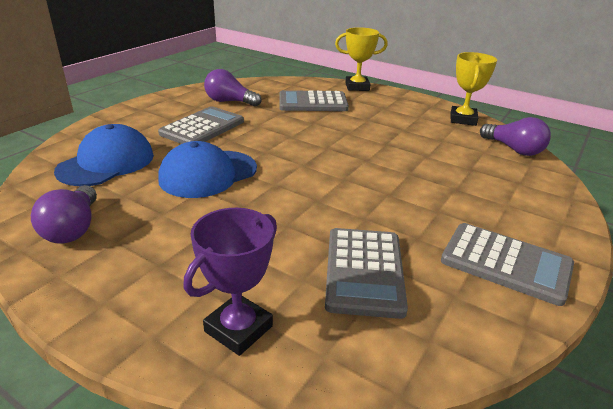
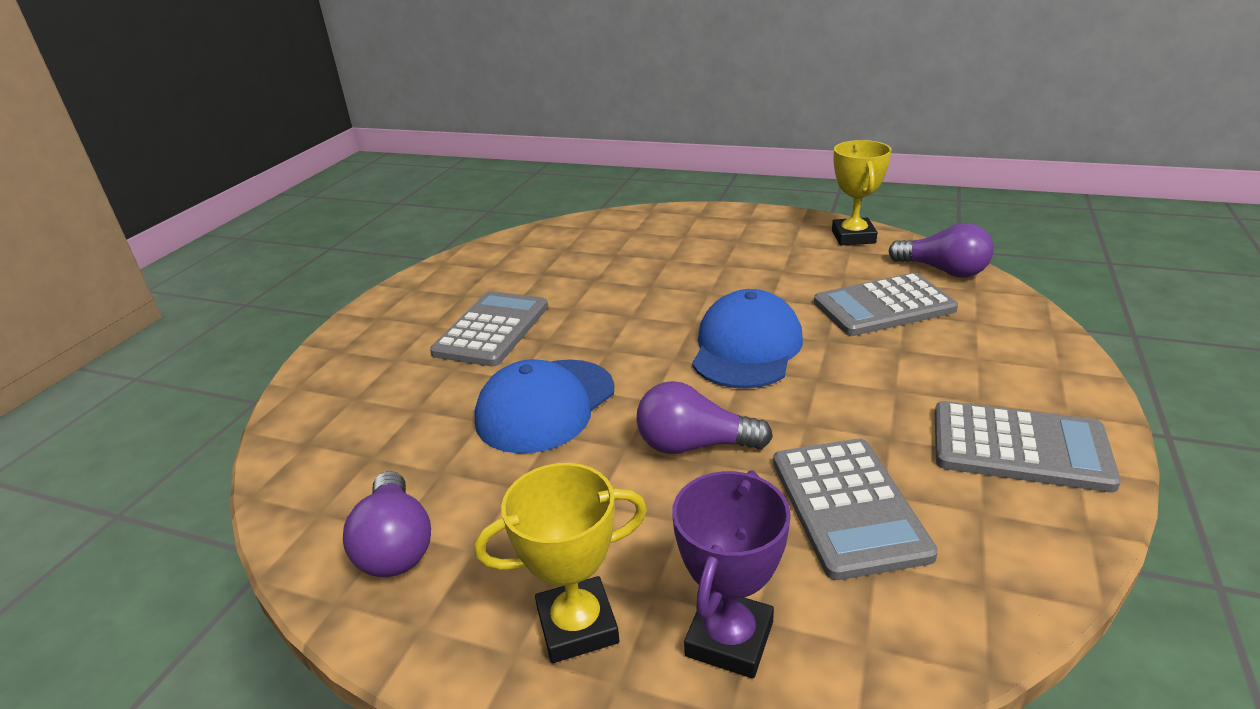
camera: 10 degrees left, 0 degrees up
blue cap [54,124,154,186] -> blue cap moved to [692,289,803,389]
purple light bulb [204,69,262,107] -> purple light bulb moved to [636,381,773,454]
grey calculator [279,90,349,111] -> grey calculator moved to [814,273,958,336]
yellow trophy [335,27,388,91] -> yellow trophy moved to [475,463,647,663]

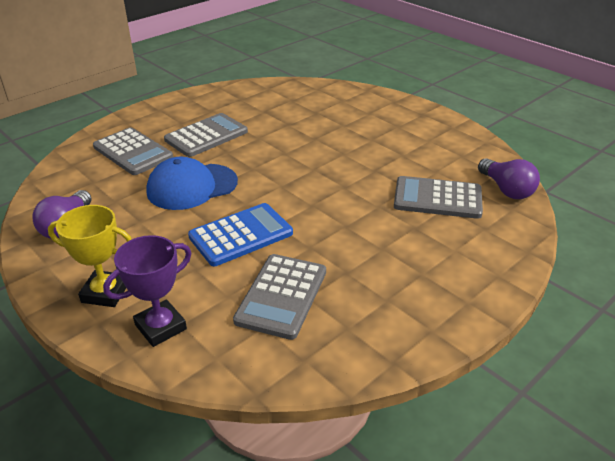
camera: 25 degrees right, 5 degrees up
purple light bulb [636,381,773,454] -> blue calculator [188,203,293,266]
blue cap [692,289,803,389] -> none
yellow trophy [832,140,892,245] -> none
grey calculator [934,401,1121,492] -> grey calculator moved to [93,127,173,175]

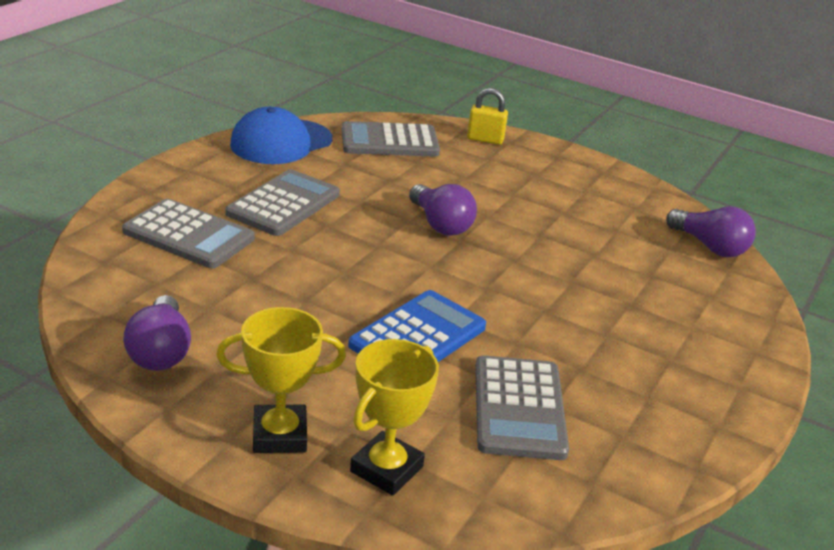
camera: 20 degrees left, 5 degrees down
purple trophy [103,235,191,347] -> yellow trophy [350,339,439,496]
blue cap [146,157,238,210] -> blue cap moved to [230,107,332,164]
grey calculator [394,176,483,219] -> grey calculator moved to [342,121,440,157]
none -> purple light bulb [409,184,477,236]
none -> yellow padlock [467,88,508,145]

